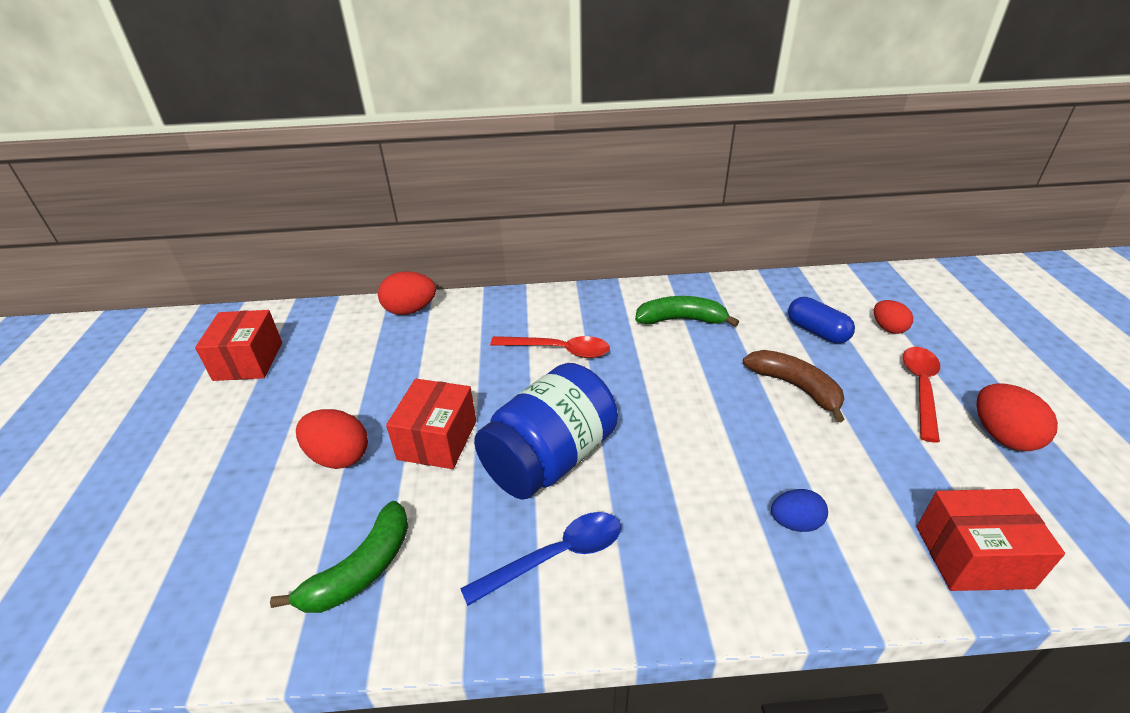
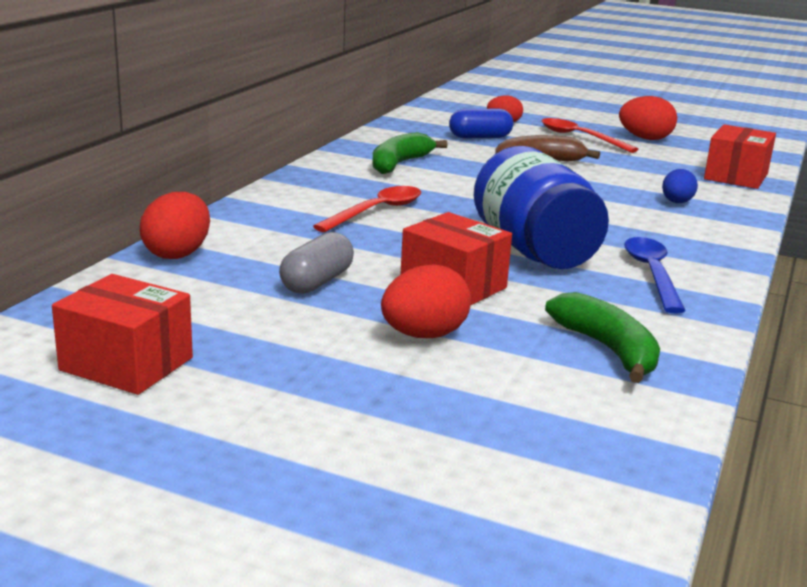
camera: 65 degrees left, 15 degrees down
none -> grey capsule [279,232,354,294]

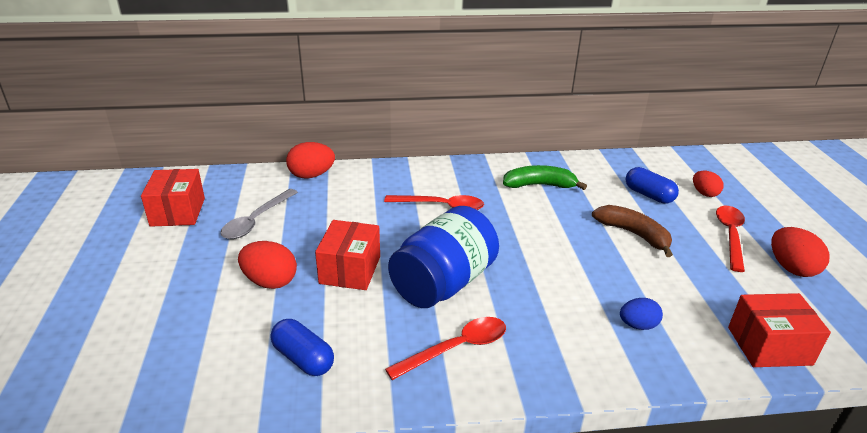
camera: 60 degrees right, 10 degrees up
grey capsule [279,232,354,294] -> none
green banana [545,292,660,383] -> blue capsule [271,319,334,376]
blue spoon [624,237,686,314] -> red spoon [385,317,506,380]
none -> grey spoon [220,189,298,239]

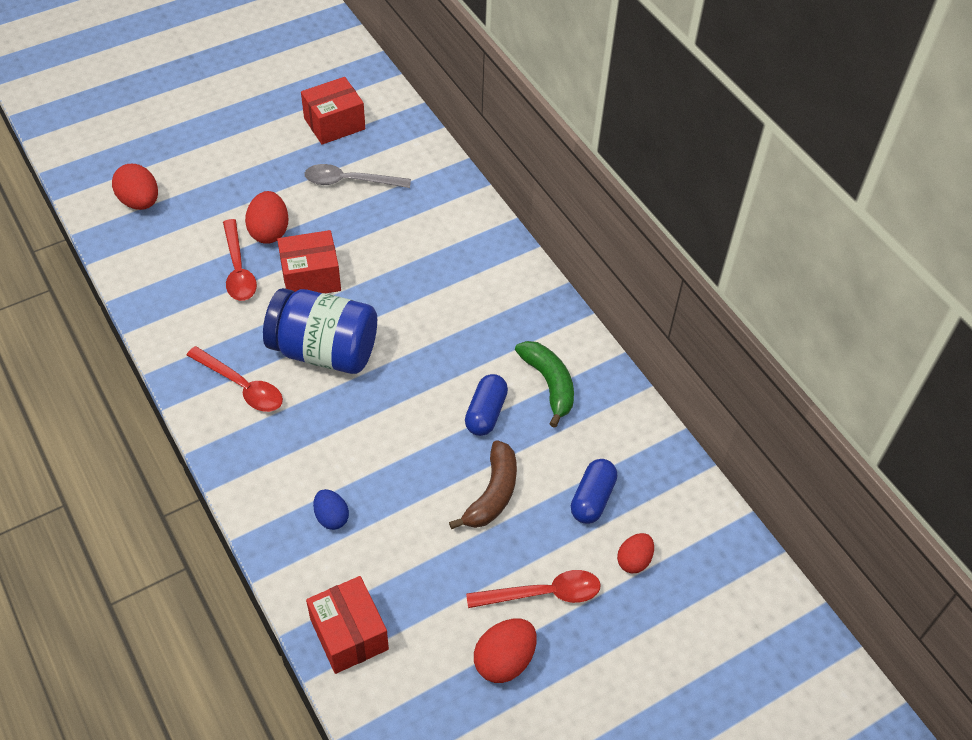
camera: 65 degrees right, 20 degrees up
blue capsule [271,319,334,376] -> blue capsule moved to [465,374,508,436]
red egg [286,142,335,178] -> red egg moved to [112,164,158,210]
red spoon [384,195,484,210] -> red spoon moved to [223,219,257,301]

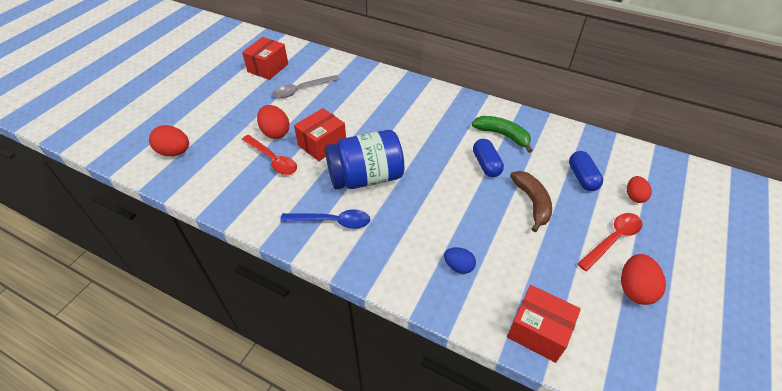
camera: 30 degrees left, 5 degrees down
red spoon [187,346,283,412] -> blue spoon [280,210,370,229]

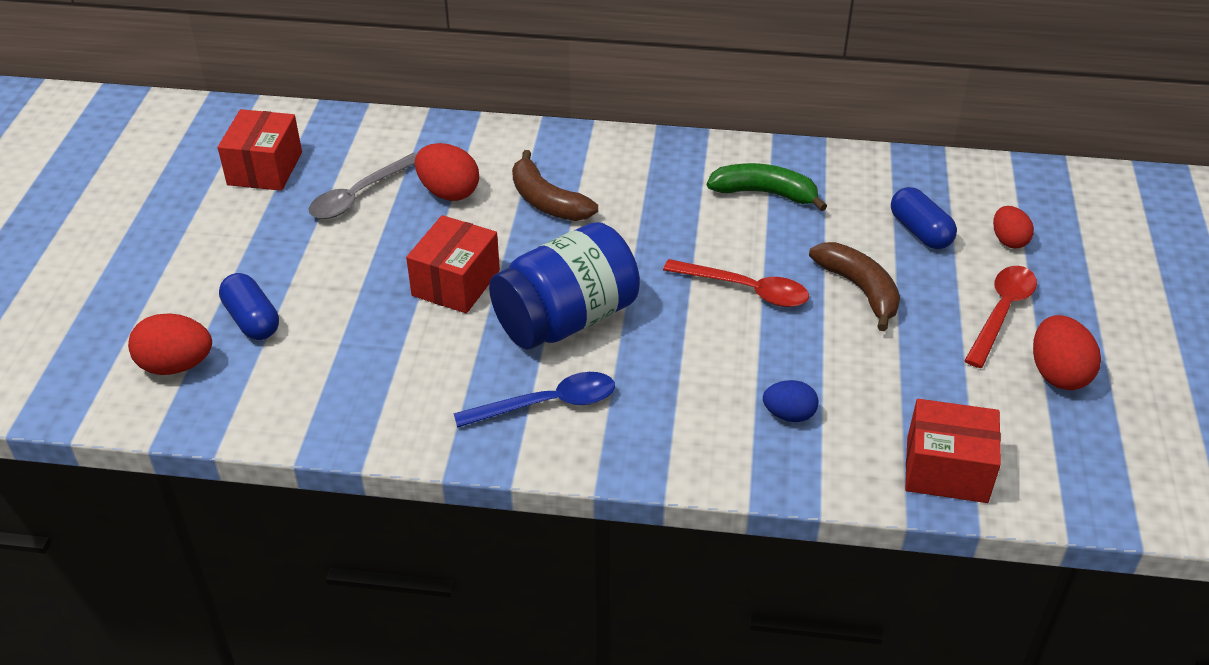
camera: 20 degrees left, 5 degrees down
red spoon [242,135,297,175] -> red spoon moved to [663,259,809,307]
red egg [257,105,289,139] -> red egg moved to [415,143,479,201]
blue capsule [473,139,504,177] -> blue capsule moved to [219,273,279,340]
none -> brown banana [512,150,598,221]

